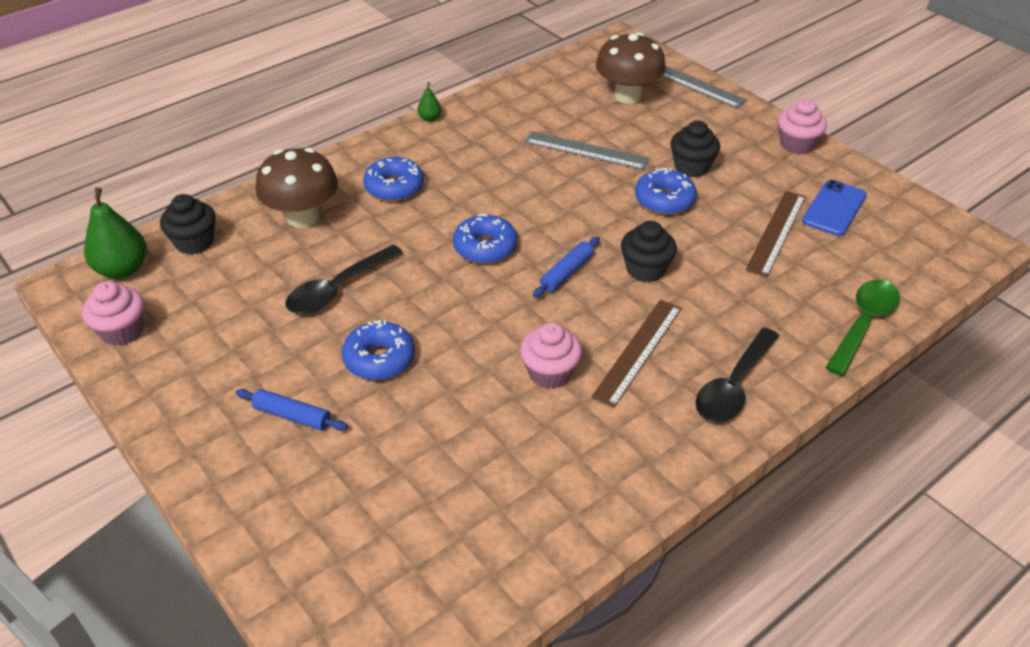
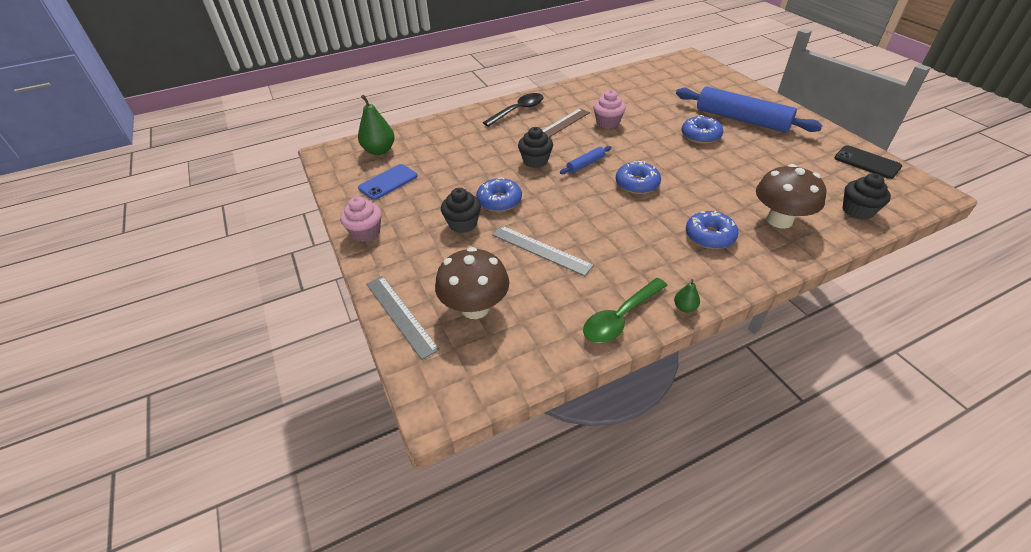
camera: 165 degrees left, 0 degrees up
pink cupcake [82,281,144,346] -> black phone [834,145,902,179]
green pear [84,188,147,279] -> green pear moved to [358,95,395,155]
blue rolling pin [236,389,348,431] -> blue rolling pin [676,87,823,132], size x2.25
black spoon [286,245,403,314] -> none
brown ruler [745,191,806,277] -> none
green spoon [825,279,900,376] -> green spoon moved to [583,278,668,343]

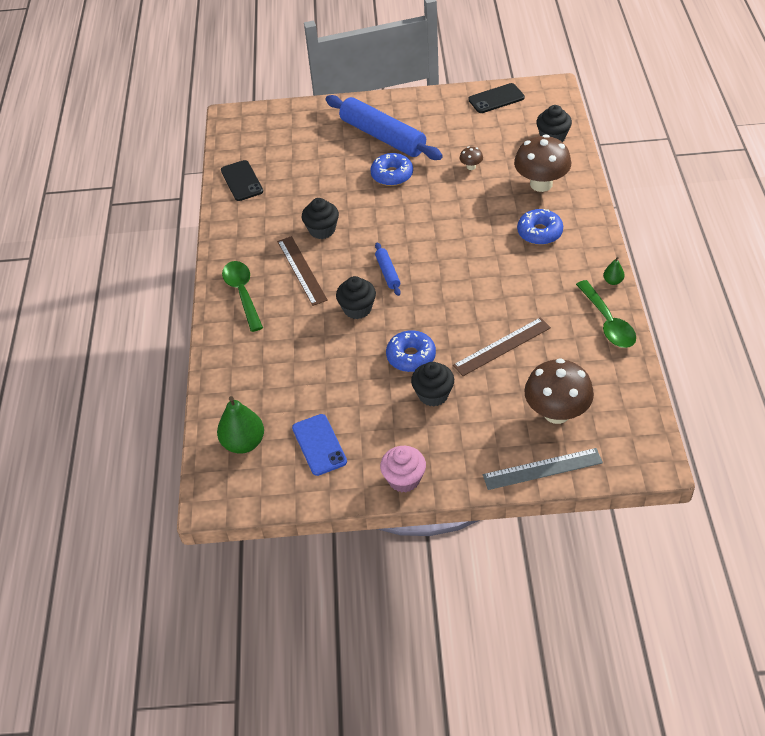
camera: 65 degrees left, 5 degrees up
black spoon [483,93,544,127] -> green spoon [222,261,263,332]
grey ruler [492,226,594,276] -> brown ruler [453,317,551,376]
pink cupcake [593,90,626,129] -> black cupcake [302,198,339,239]
blue donut [616,161,661,194] -> none
blue rolling pin [676,87,823,132] -> blue rolling pin turned 75 degrees clockwise [326,95,443,160]
none -> black phone [221,160,263,201]
none -> brown mushroom [460,146,483,170]

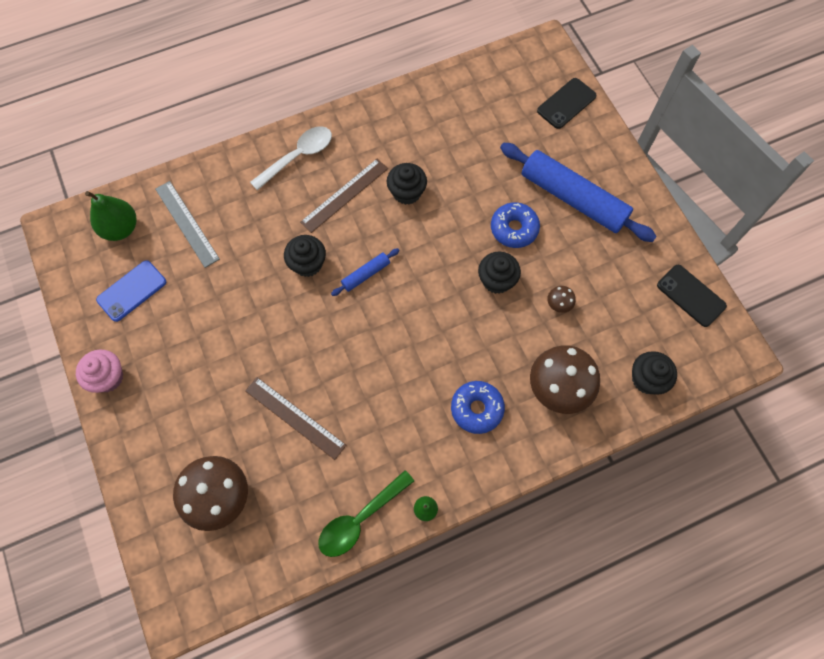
camera: 65 degrees right, 20 degrees up
black phone [221,160,263,201] -> black phone moved to [537,78,596,129]
green spoon [222,261,263,332] -> white spoon [250,126,332,191]
blue rolling pin [326,95,443,160] -> blue rolling pin turned 75 degrees counterclockwise [500,143,657,242]
blue donut [386,330,436,372] -> none
black cupcake [411,362,454,406] -> black cupcake moved to [478,252,521,294]
grey ruler [483,448,603,490] -> grey ruler moved to [155,181,220,268]

